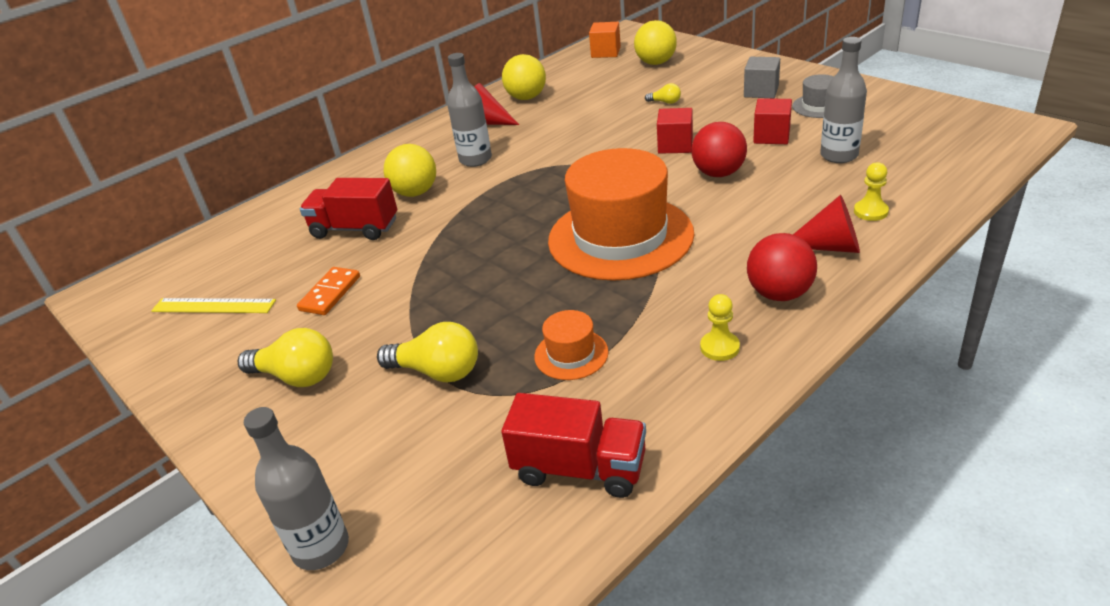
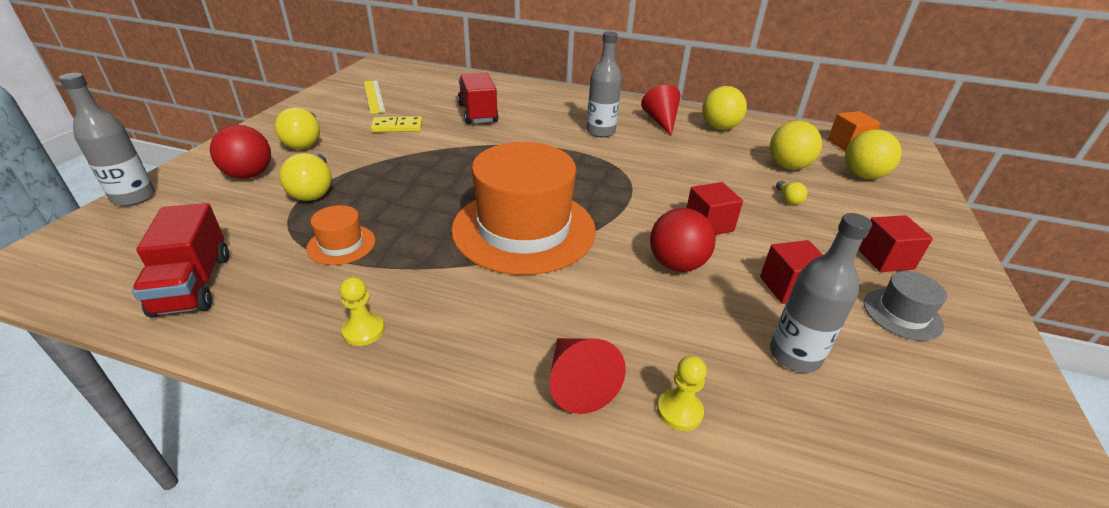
camera: 55 degrees right, 0 degrees up
orange domino [297,267,360,315] -> yellow domino [371,116,422,132]
yellow ball [383,144,436,197] -> yellow ball moved to [770,121,822,170]
grey cube [744,57,780,98] -> red cube [858,215,933,272]
red ball [747,233,817,301] -> red ball moved to [210,125,271,179]

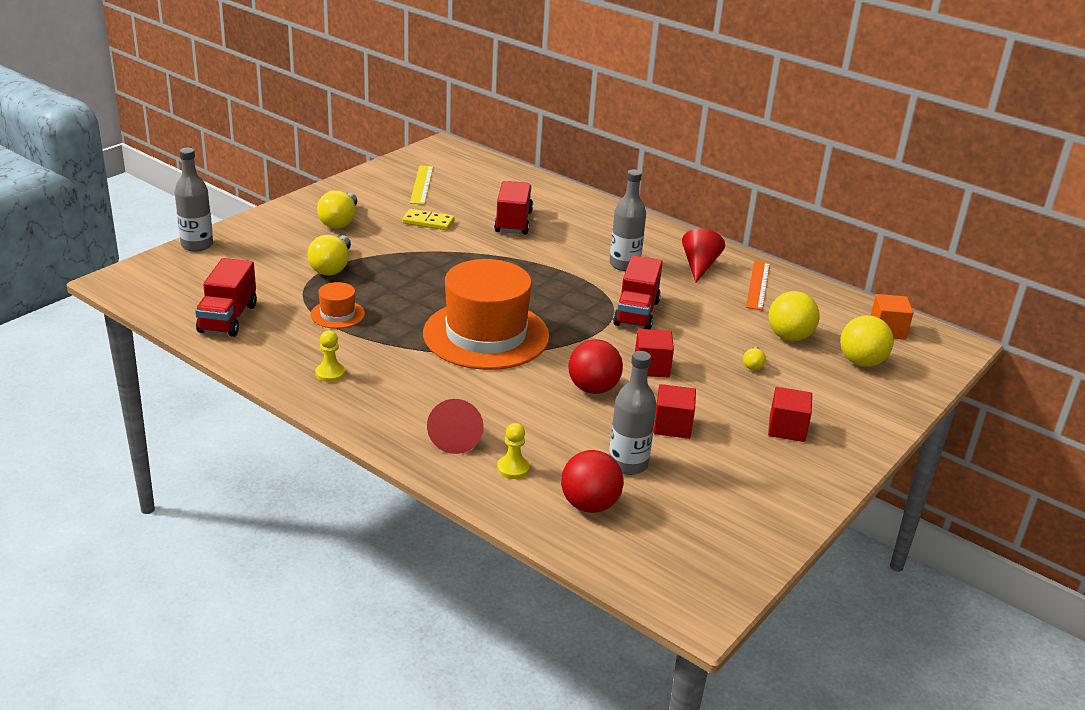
camera: 20 degrees right, 5 degrees down
red ball [210,125,271,179] -> red ball moved to [561,450,624,513]
yellow ball [702,86,747,130] -> orange ruler [746,260,770,310]
grey hat [864,271,947,341] -> none
none -> red truck [613,255,663,330]

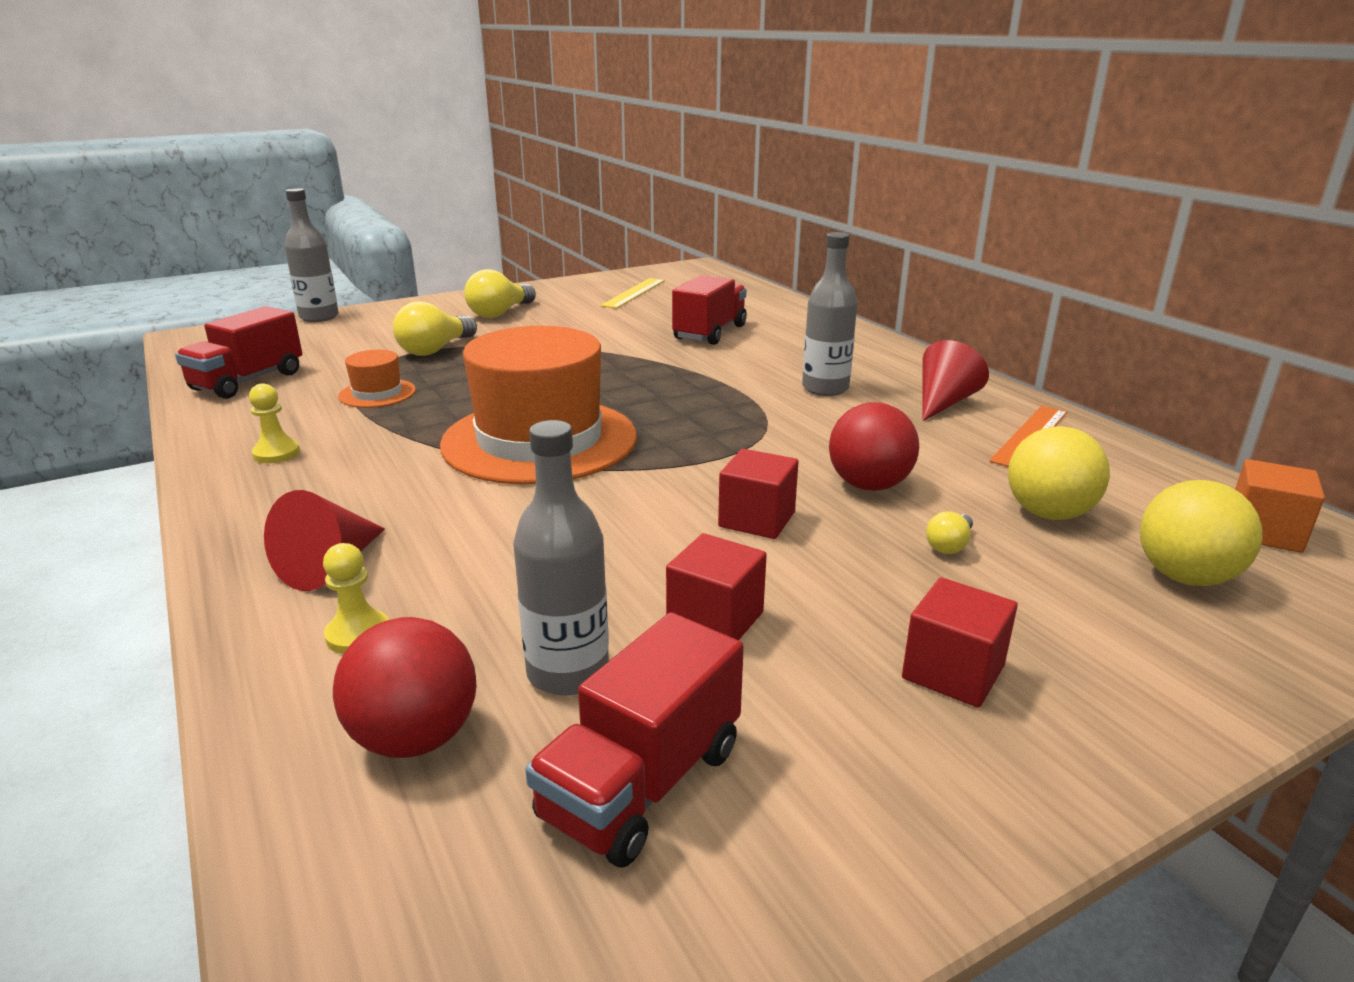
camera: 25 degrees right, 5 degrees down
yellow domino [402,209,455,230] -> none
red ball [568,339,623,394] -> red ball moved to [829,402,919,491]
red truck [613,255,663,330] -> red truck moved to [525,612,744,868]

